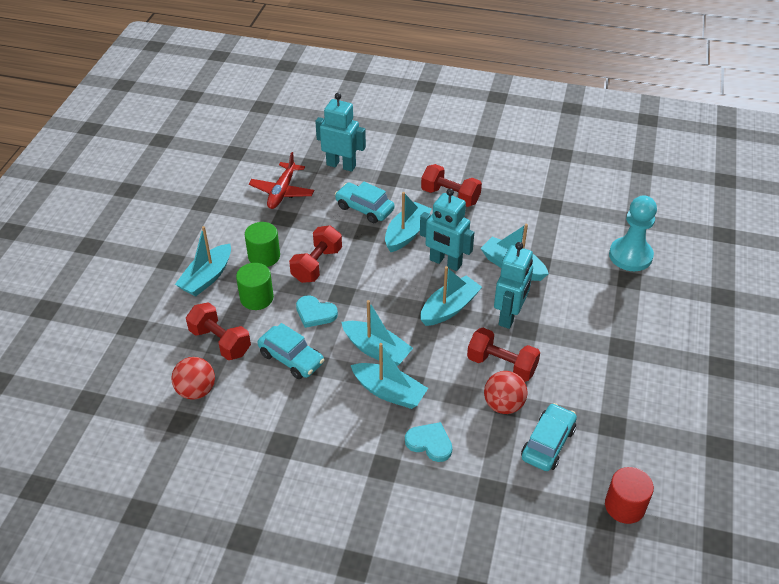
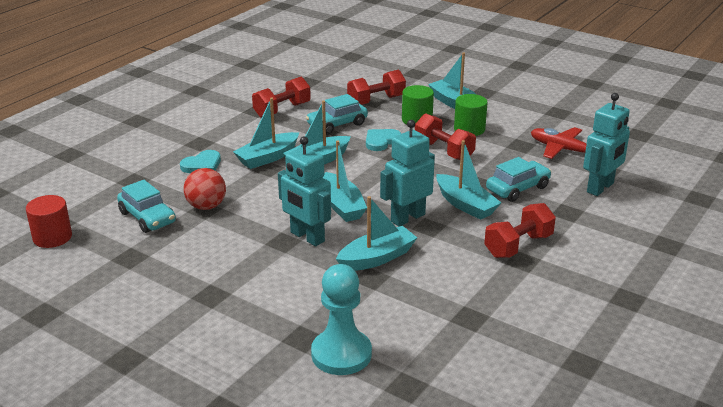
camera: 110 degrees right, 15 degrees down
red ball [171,357,215,400] -> none
red dumbbell [467,328,540,382] -> red dumbbell moved to [252,77,311,118]

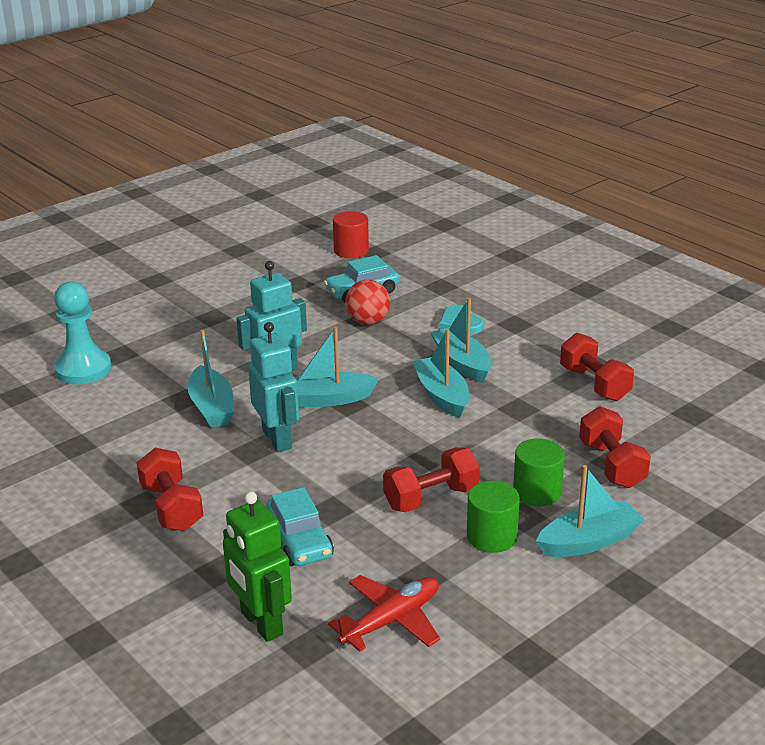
camera: 105 degrees right, 0 degrees up
turquoise car [306,94,368,134] -> none
turquoise heart [366,129,402,151] -> none
turquoise boat [436,140,501,220] -> none
turquoise robot [583,93,630,196] -> green robot [223,492,292,642]

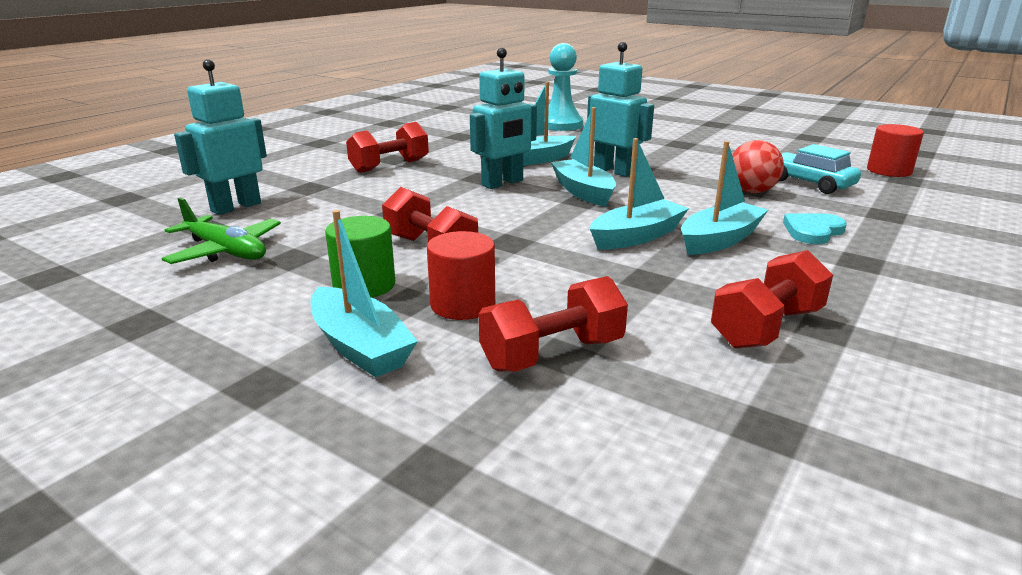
camera: 75 degrees right, 5 degrees down
green robot [223,492,292,642] -> turquoise robot [174,59,267,215]
turquoise car [266,487,334,566] -> none
red plane [328,575,440,652] -> green plane [162,198,281,264]
green cylinder [513,438,565,506] -> red cylinder [427,231,495,320]

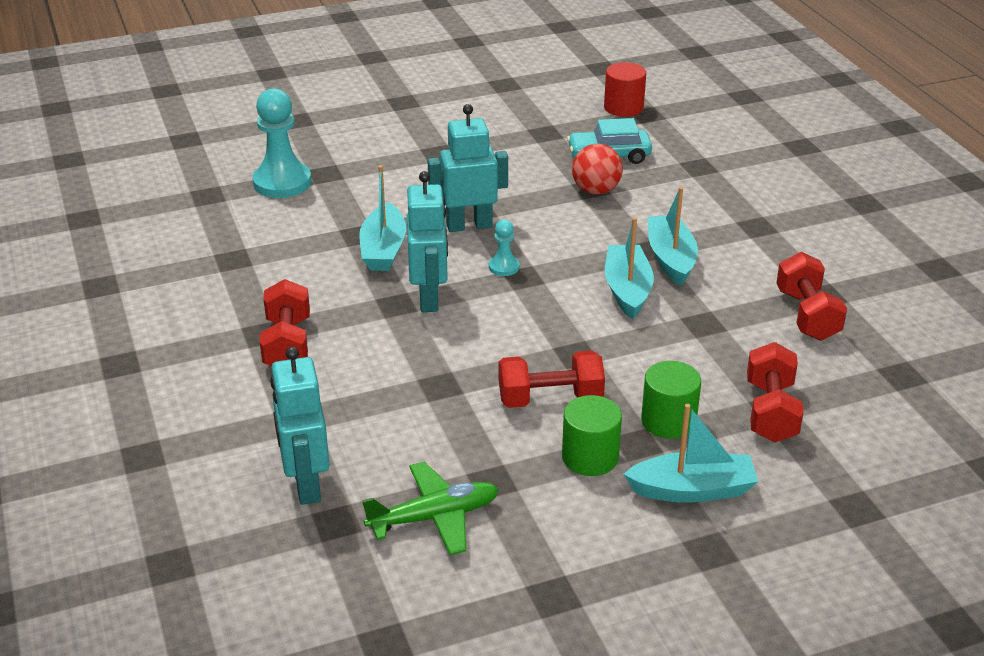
camera: 55 degrees left, 10 degrees up
red cylinder [427,231,495,320] -> green cylinder [641,361,701,439]
turquoise boat [551,107,616,207] -> turquoise pawn [489,220,520,276]
turquoise heart [783,213,847,244] -> none

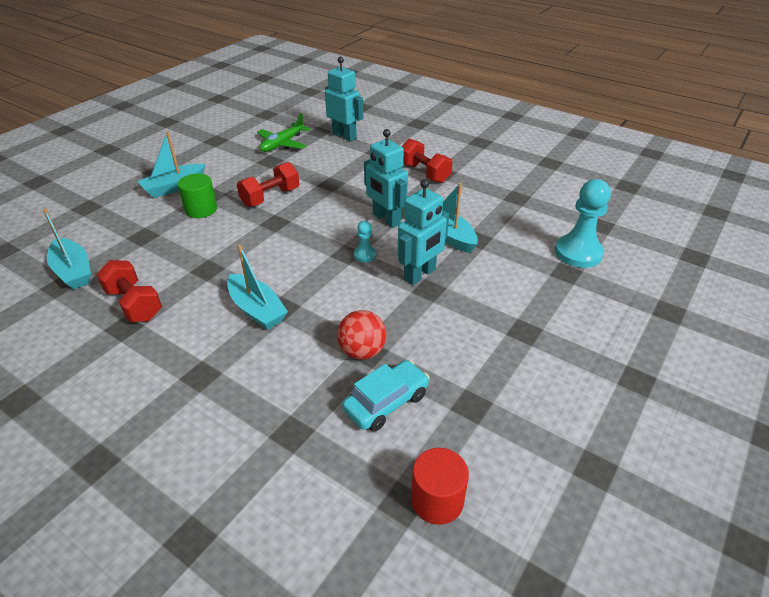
camera: 145 degrees right, 5 degrees up
green cylinder [562,395,622,476] -> none
turquoise boat [605,217,654,319] -> turquoise boat moved to [43,208,91,289]
red dumbbell [747,342,804,443] -> none

